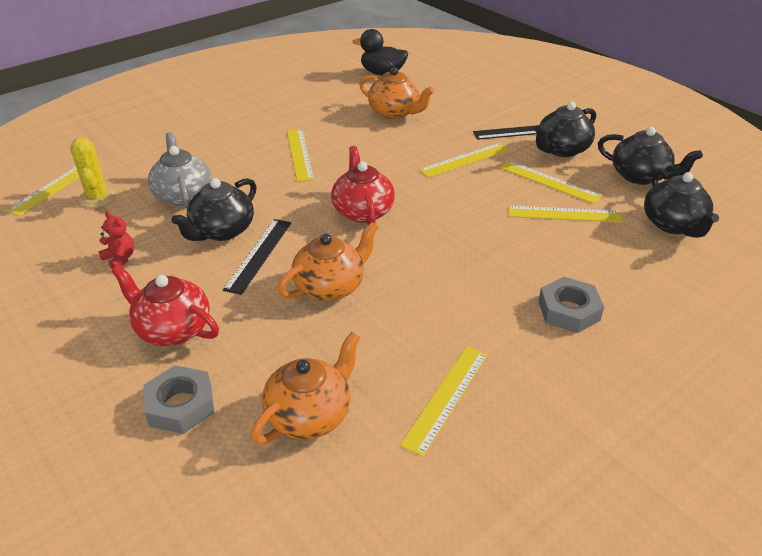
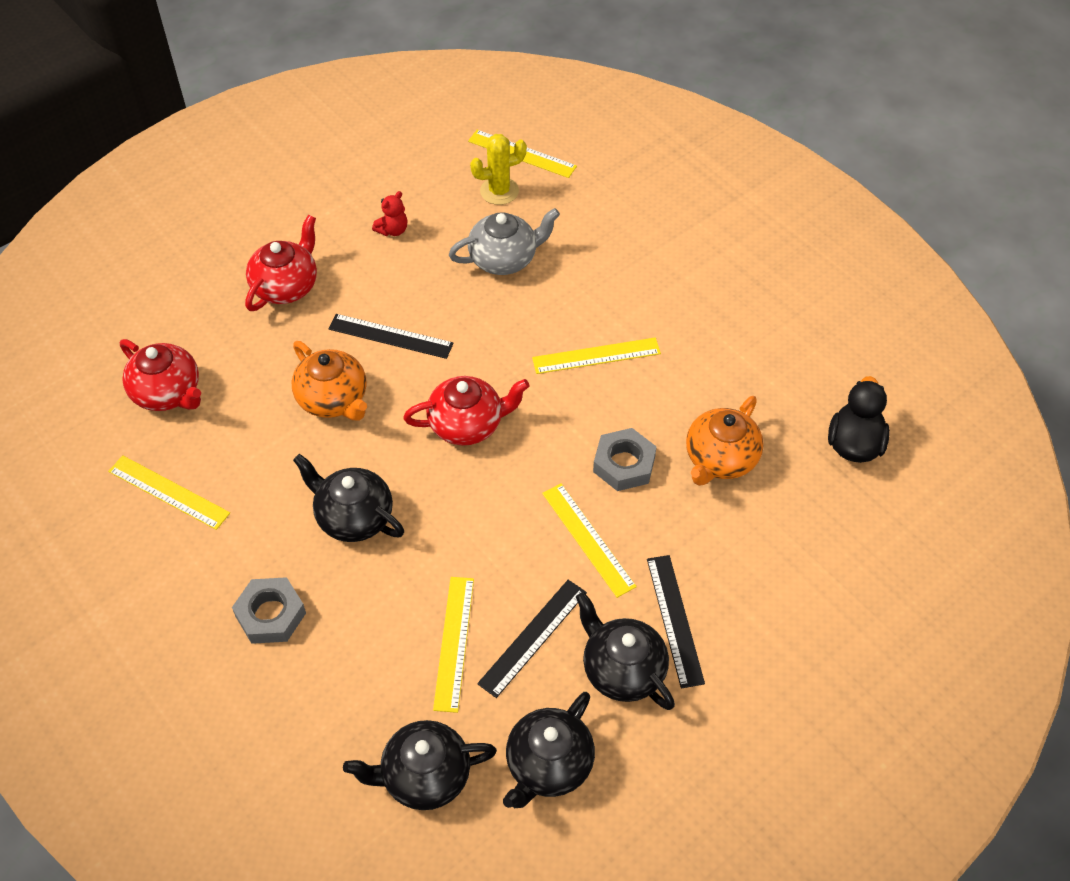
camera: 90 degrees right, 15 degrees up
grey nut [143,365,215,434] -> grey nut moved to [593,428,657,491]
black teapot [171,178,257,241] -> black teapot moved to [293,454,404,542]
orange teapot [251,332,360,444] -> red teapot [120,339,201,411]
yellow ruler [500,161,602,204] -> black ruler [477,580,587,698]

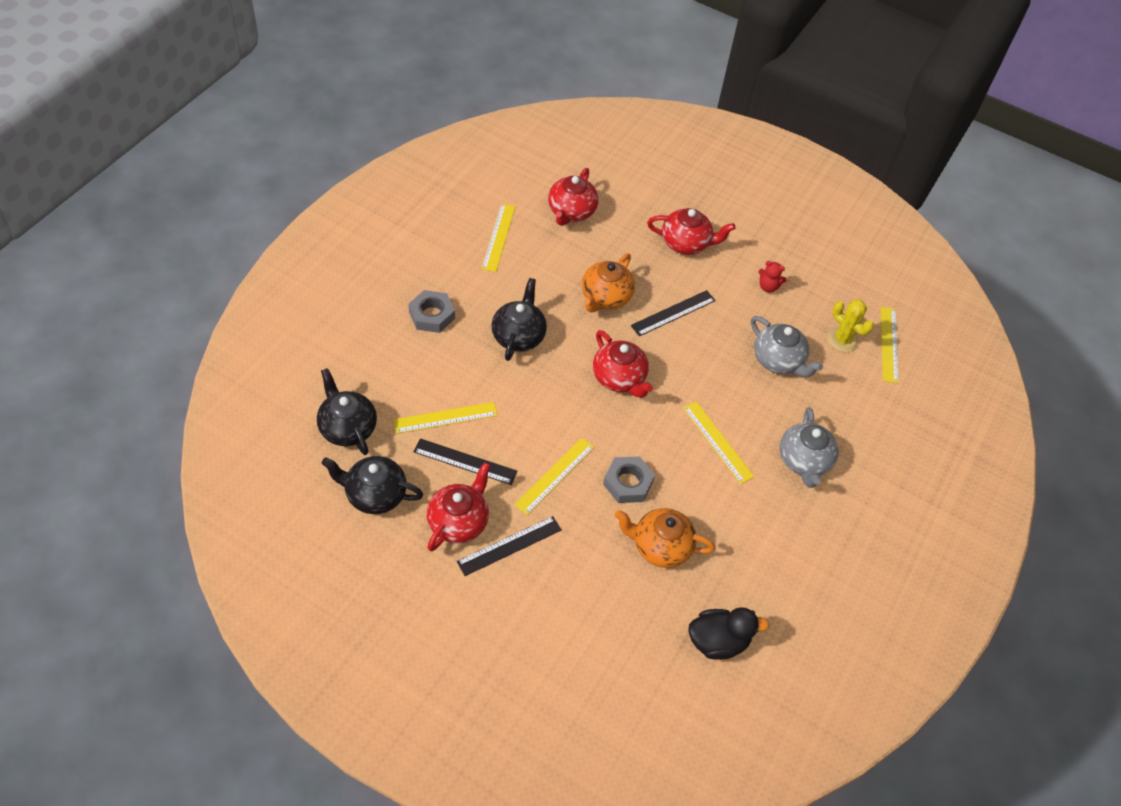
camera: 65 degrees right, 0 degrees up
black ruler [328,314,454,359] -> black ruler turned 60 degrees clockwise [631,290,716,336]
black teapot [576,592,675,710] -> red teapot [427,462,491,551]
none -> grey teapot [780,407,839,488]

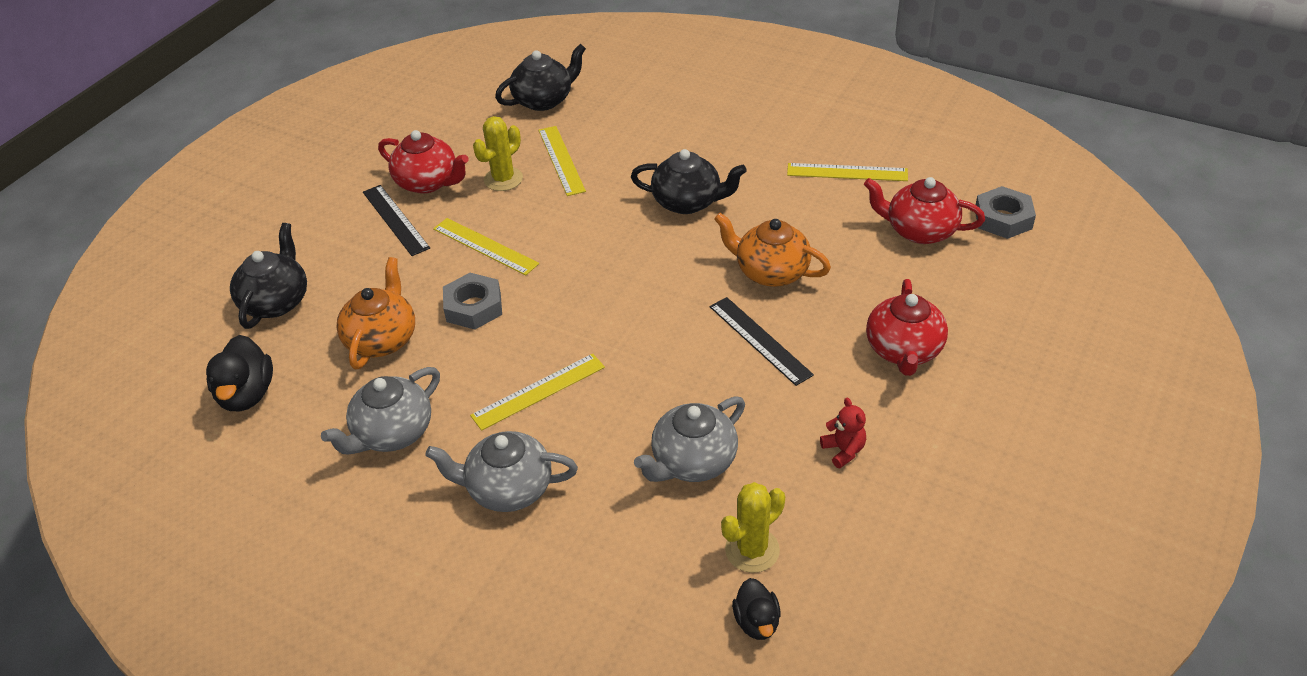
camera: 95 degrees right, 10 degrees down
black teapot [321,456,423,514] -> black teapot moved to [230,223,307,329]
grey nut [409,290,455,333] -> grey nut moved to [976,186,1036,239]
black ruler [414,438,518,485] -> yellow cactus [473,116,523,191]
red teapot [593,330,653,398] -> none
red teddy bear [758,261,786,292] -> red teddy bear turned 135 degrees clockwise [820,398,866,468]
yellow ruler [880,307,899,383] -> black duck [732,578,781,640]
none -> grey teapot [321,367,440,454]

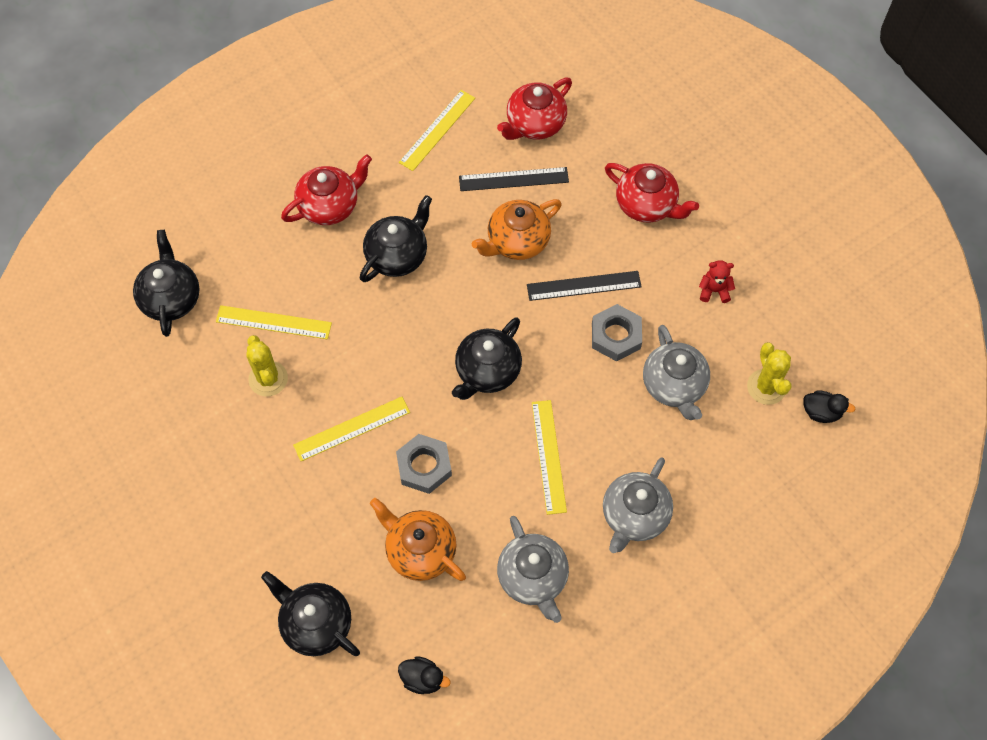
camera: 65 degrees left, 20 degrees up
black duck [206,335,273,411] -> black duck [398,656,450,694], size x0.62
black ruler [363,185,430,256] -> black ruler moved to [459,167,569,191]
red teapot [378,130,469,194] -> red teapot moved to [281,154,372,225]
grey nut [976,186,1036,239] -> grey nut moved to [592,304,642,361]
none -> black teapot [452,317,522,400]

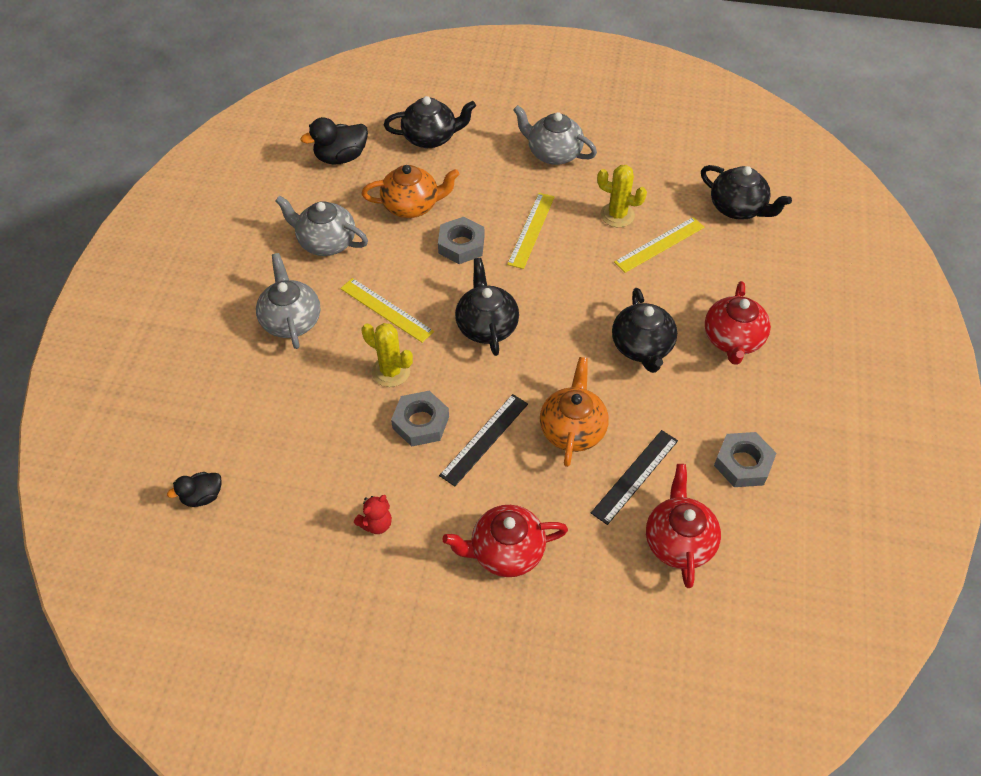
camera: 135 degrees right, 10 degrees down
black duck [398,656,450,694] -> black duck [301,117,368,165], size x1.62
yellow ruler [399,90,475,171] -> grey nut [714,432,776,487]
grey teapot [643,325,710,420] -> grey teapot moved to [513,105,597,165]
yellow cactus [747,342,792,405] -> yellow cactus moved to [362,323,413,387]

